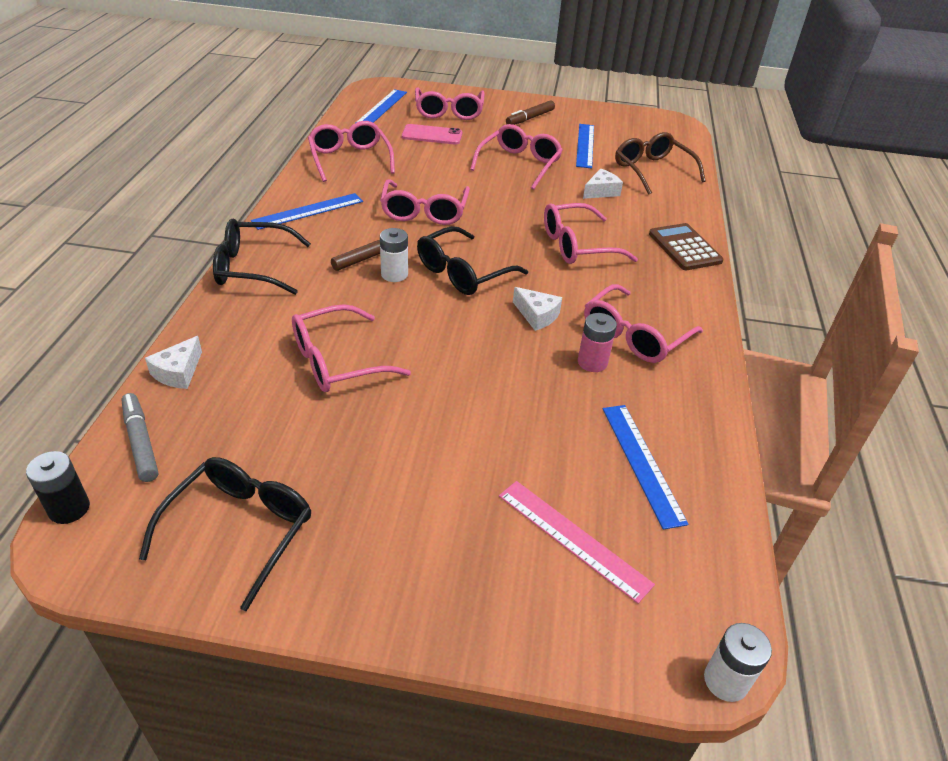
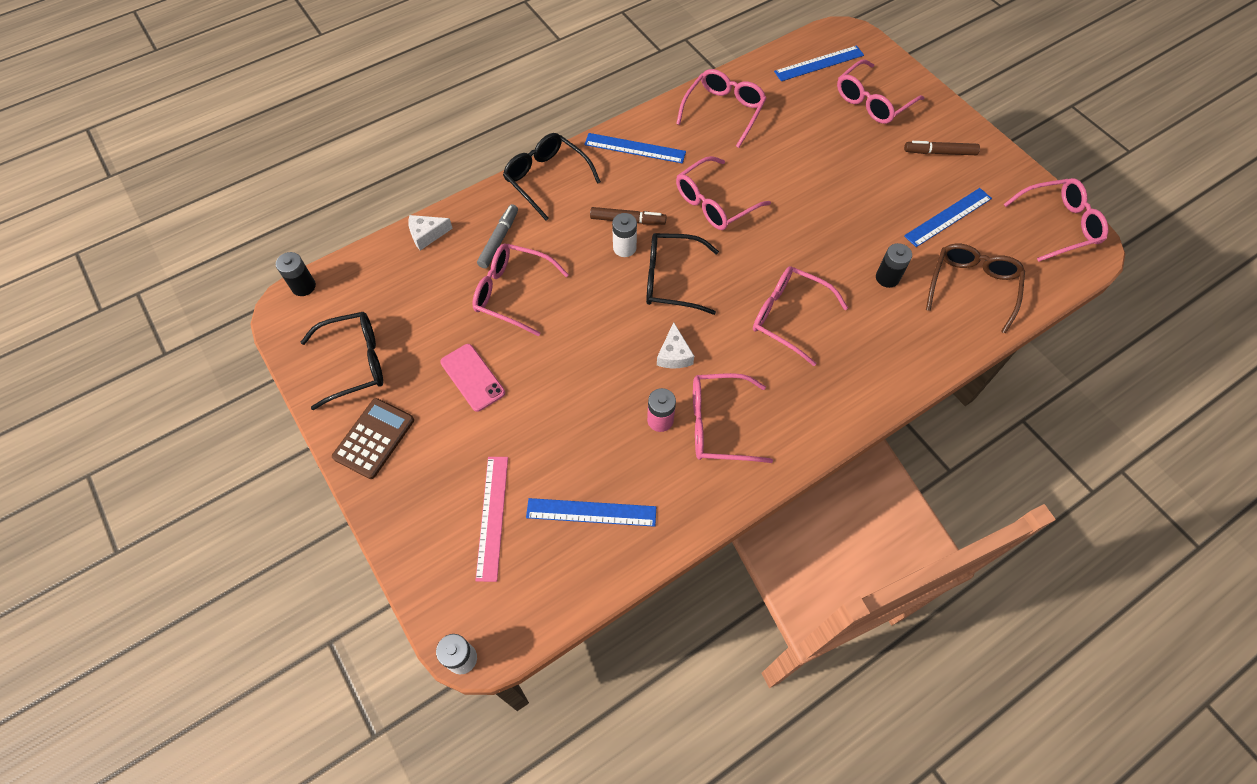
camera: 50 degrees right, 20 degrees up
grey marker [122,393,158,482] -> grey marker moved to [477,204,518,268]
pink phone [402,124,462,145] -> pink phone moved to [440,344,505,412]
pink glasses [470,124,563,190] -> pink glasses moved to [1004,178,1108,262]
white cheese [583,169,623,199] -> black battery [876,243,912,288]
blue ruler [603,405,689,530] -> blue ruler turned 60 degrees clockwise [526,498,656,527]
brown calculator [649,223,724,270] -> brown calculator moved to [332,398,414,479]

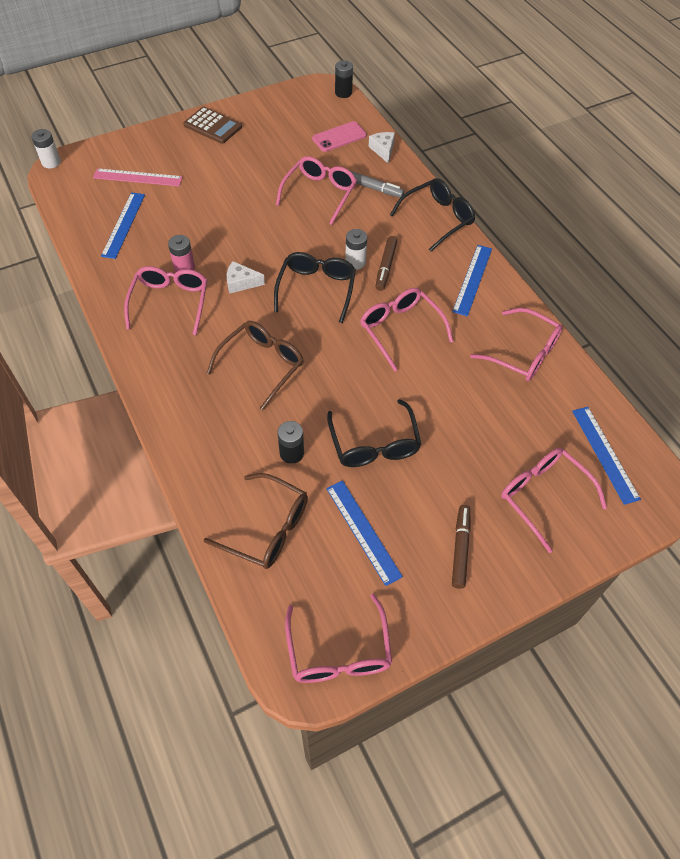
camera: 95 degrees right, 5 degrees down
black glasses [301,312,383,410] -> black glasses moved to [327,399,421,467]
pink phone [440,344,505,412] -> pink phone moved to [312,121,367,152]
pink glasses [753,266,848,366] -> brown glasses [207,321,304,411]

